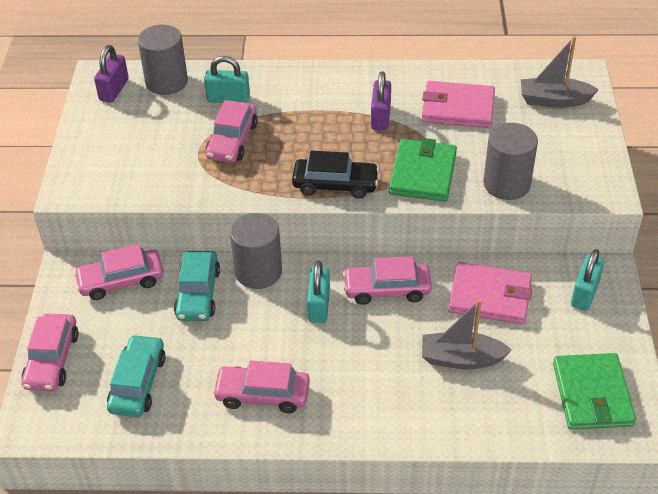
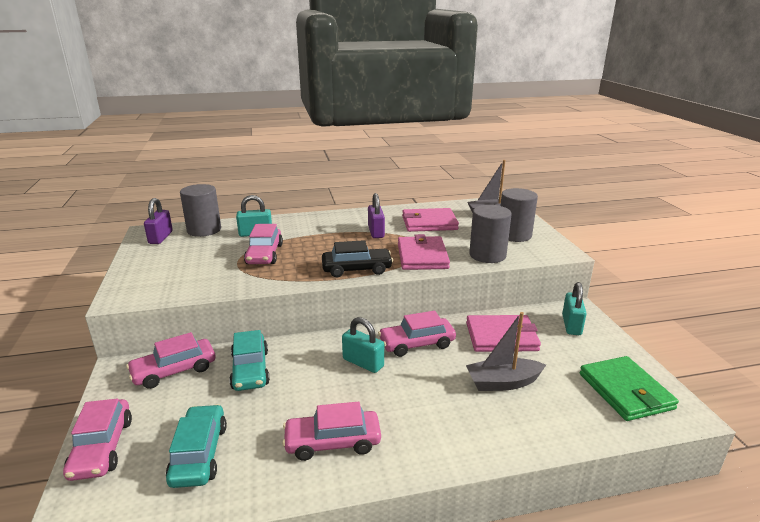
camera: 15 degrees left, 20 degrees down
grey cylinder [230,213,282,289] -> grey cylinder moved to [500,188,538,242]
turquoise padlock [307,261,330,323] -> turquoise padlock turned 45 degrees counterclockwise [342,317,384,373]
green wallet [389,138,457,202] -> pink wallet [398,234,450,270]

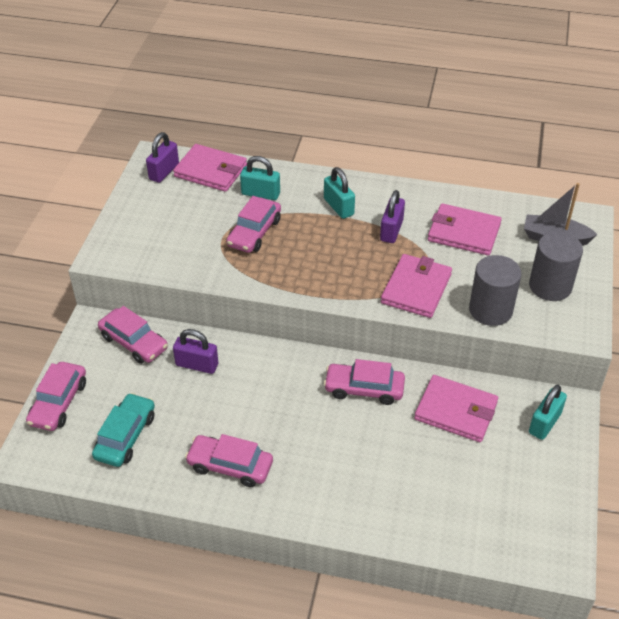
camera: 25 degrees right, 20 degrees up
pink car [126,332,216,389] -> pink car turned 135 degrees counterclockwise [98,306,168,364]
grey cylinder [180,184,221,237] -> pink wallet [173,144,247,192]
turquoise car [229,330,270,391] -> purple padlock [173,329,218,374]
black car [322,240,393,277] -> none
turquoise padlock [342,317,384,373] -> turquoise padlock moved to [324,167,355,219]
grey boat [466,312,546,391] -> none
green wallet [580,356,679,421] -> none

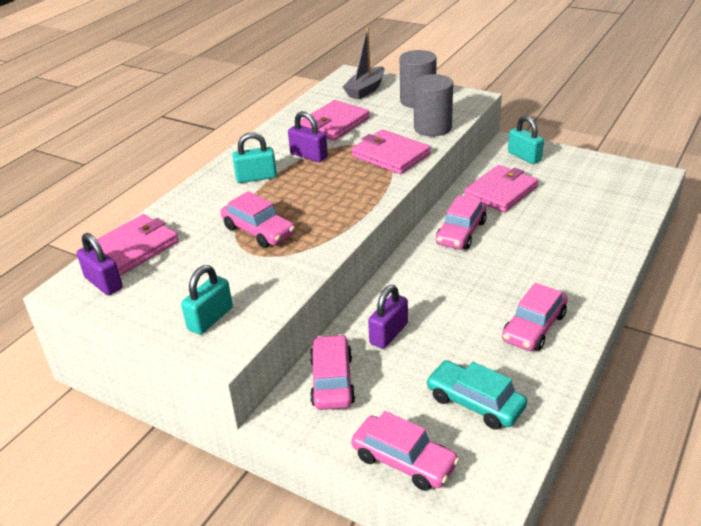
camera: 70 degrees left, 10 degrees down
pink car [98,306,168,364] -> pink car turned 60 degrees counterclockwise [309,334,355,410]
turquoise padlock [240,156,280,200] -> turquoise padlock moved to [181,265,233,335]

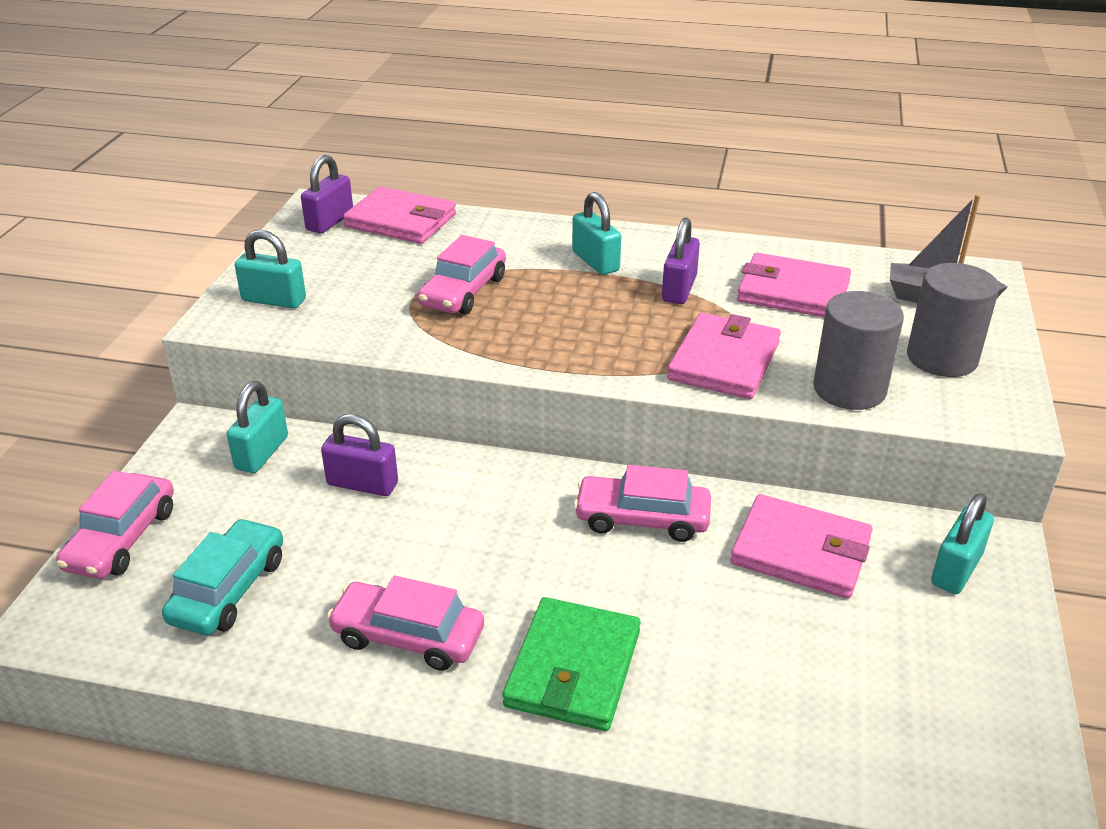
camera: 70 degrees right, 0 degrees up
pink car [309,334,355,410] -> turquoise padlock [227,381,288,473]
none -> green wallet [503,597,641,731]

